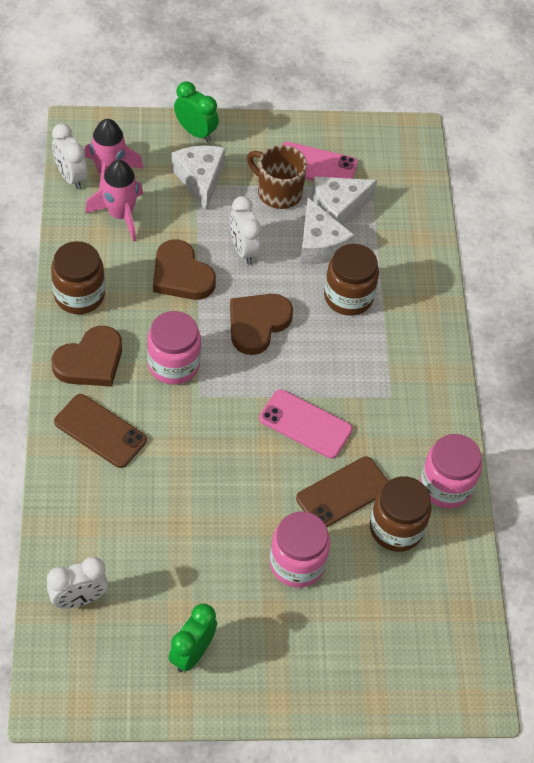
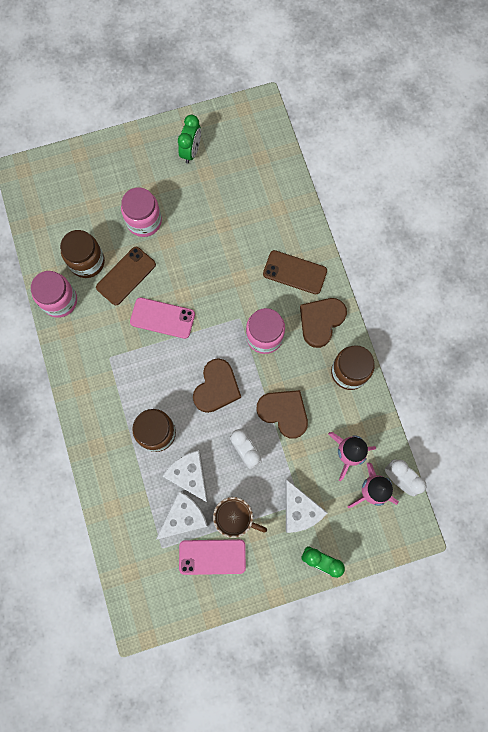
camera: 170 degrees right, 20 degrees up
white clock [47,557,108,609] -> none

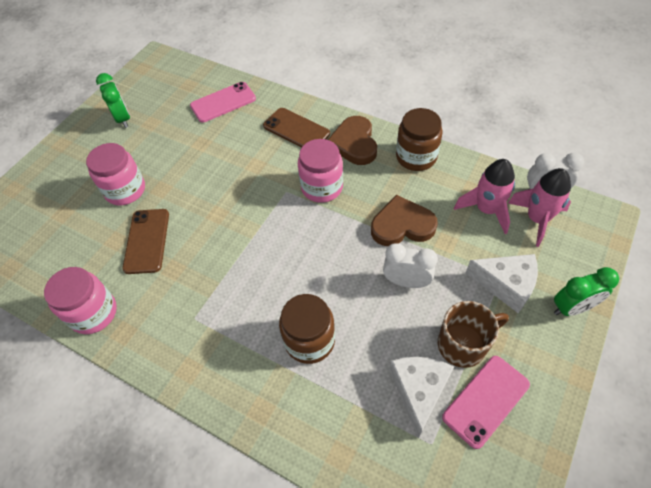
camera: 40 degrees left, 20 degrees down
brown jar [60,230,105,278] -> none
pink phone [130,297,195,339] -> pink phone moved to [190,82,256,123]
white cheese [162,450,208,503] -> none
brown heart [193,358,241,413] -> none
brown phone [263,250,327,294] -> brown phone turned 60 degrees clockwise [263,108,330,148]

